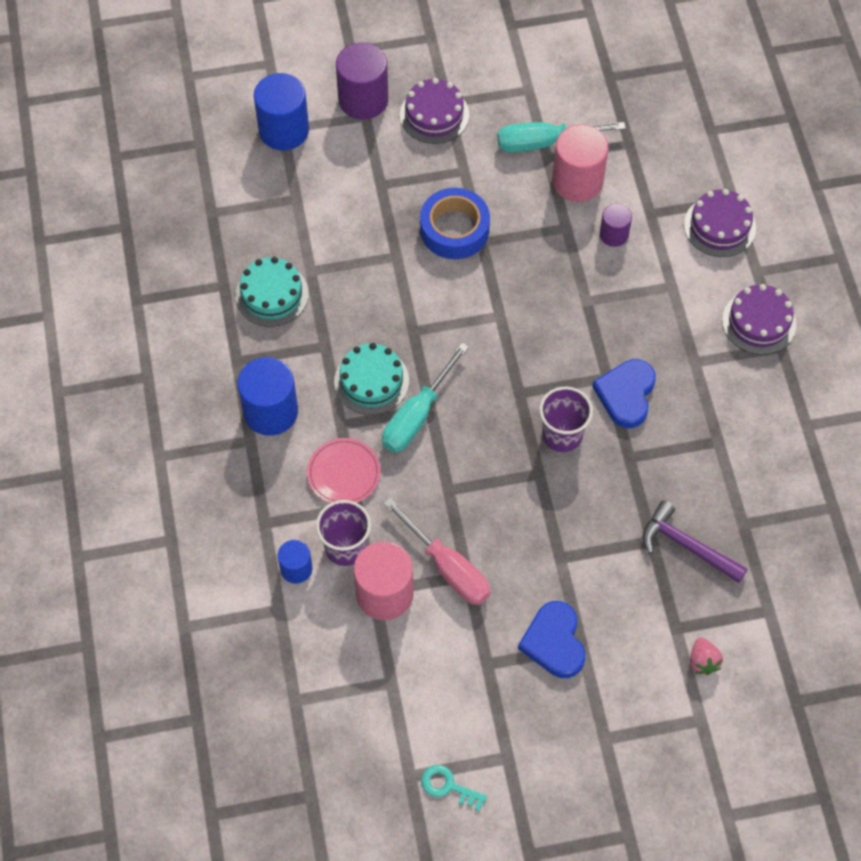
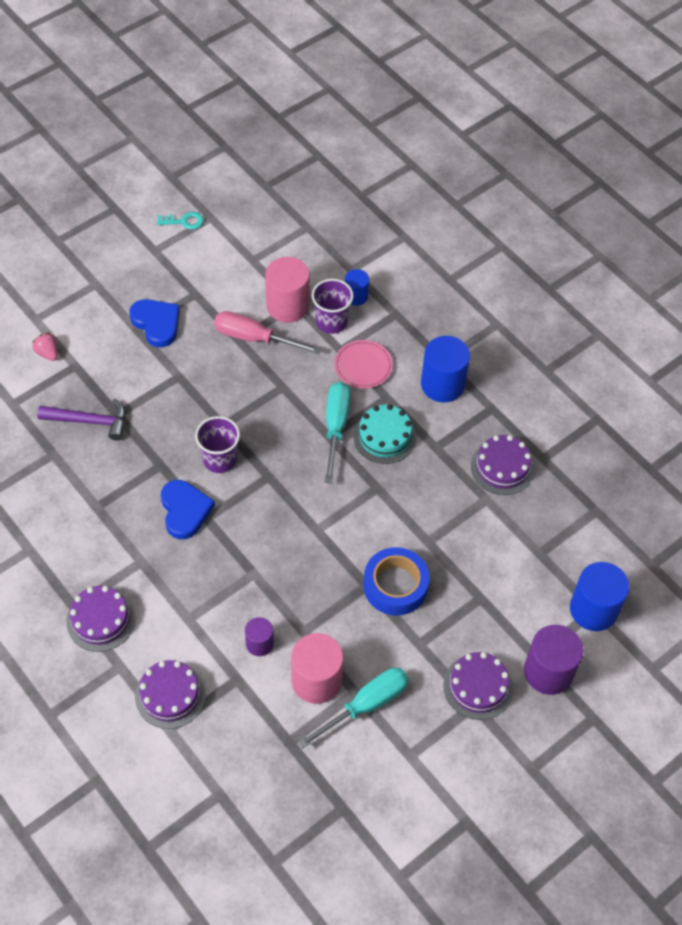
camera: 150 degrees right, 5 degrees down
turquoise cake [235,257,309,327] -> purple cake [471,435,535,495]

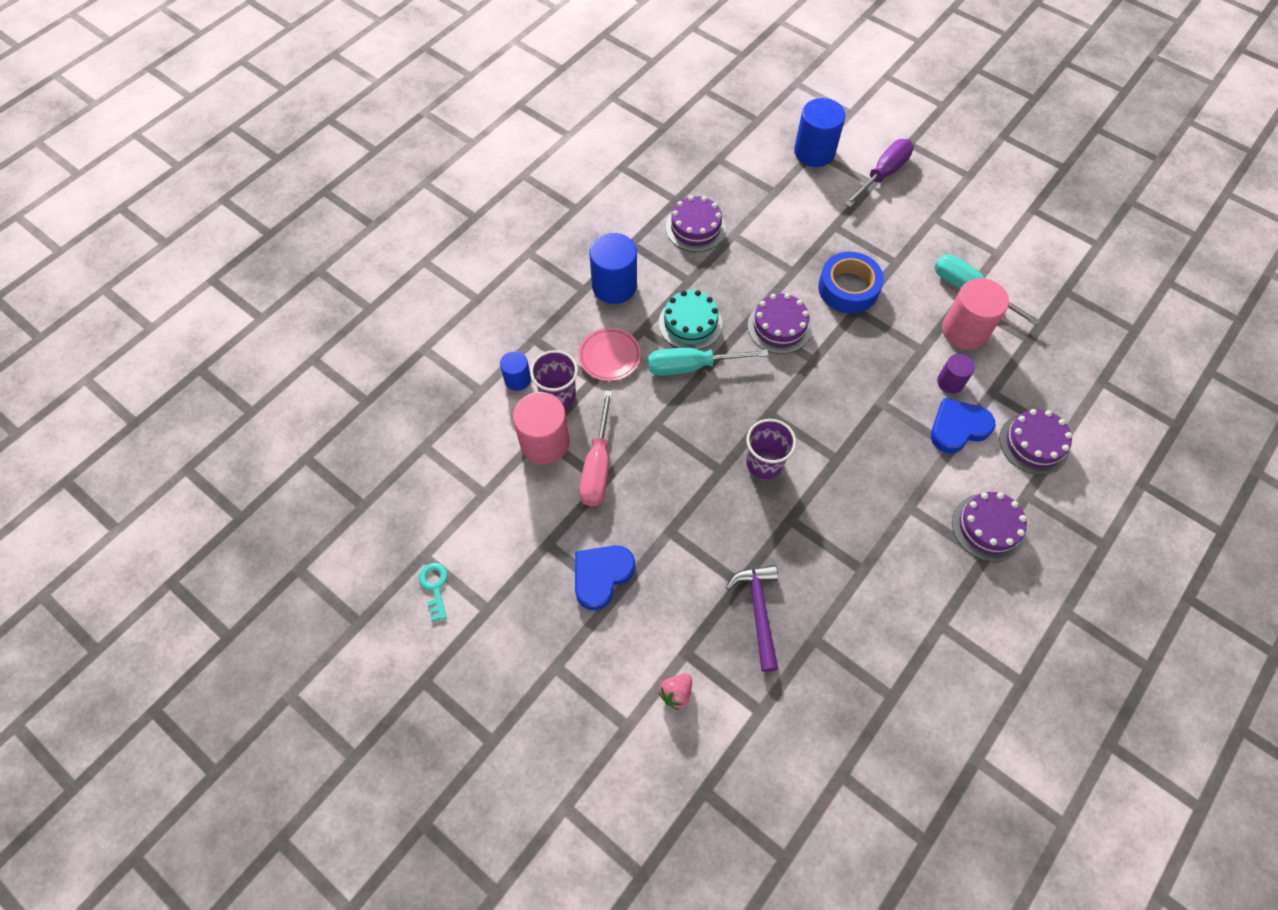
camera: 100 degrees left, 5 degrees up
blue heart [161,480,215,539] -> blue heart moved to [931,398,995,453]
purple cake [443,652,513,720] -> purple cake moved to [748,293,812,354]
purple cylinder [524,625,584,695] -> purple screwdriver [844,139,914,207]

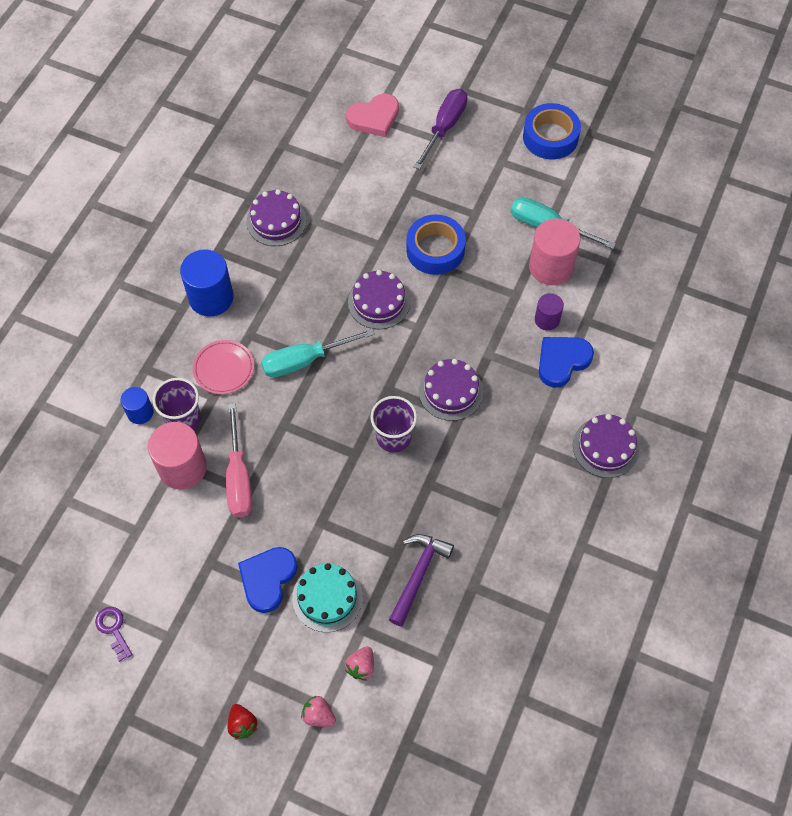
camera: 15 degrees left, 0 degrees up
turquoise key [419,563,448,621] -> purple key [95,607,133,662]
turquoise cake [659,290,723,350] -> turquoise cake moved to [292,563,363,632]
purple hammer [726,565,778,672] -> purple hammer turned 45 degrees clockwise [389,534,454,627]
blue cylinder [794,98,846,167] -> pink heart [346,94,399,137]
purple cake [999,409,1072,475] -> purple cake moved to [419,359,483,421]
none -> red strawberry [227,704,257,740]
none -> pink strawberry [301,696,336,727]
none -> blue tape [523,103,581,160]

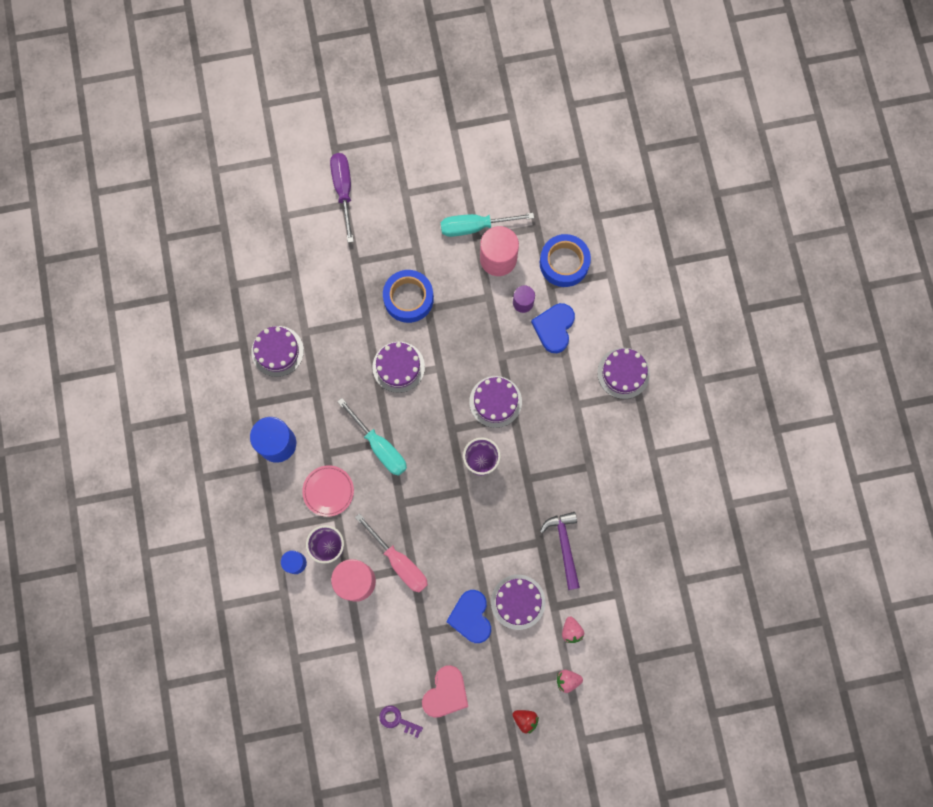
camera: 35 degrees left, 15 degrees up
turquoise screwdriver [261,328,375,377] -> turquoise screwdriver turned 75 degrees counterclockwise [337,398,407,476]
turquoise cake [292,563,363,632] -> purple cake [491,575,545,630]
pink heart [346,94,399,137] -> pink heart moved to [422,665,468,718]
blue tape [523,103,581,160] -> blue tape moved to [540,234,591,287]

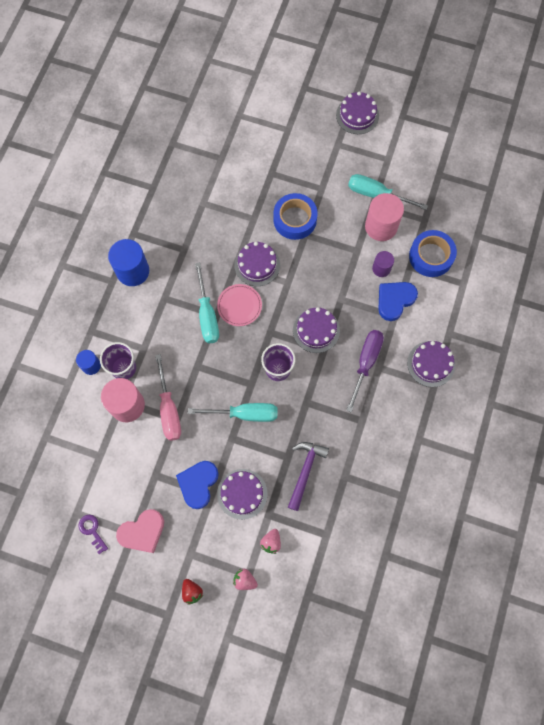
camera: 30 degrees right, 5 degrees down
purple cake [251,326,304,377] -> purple cake moved to [336,92,379,134]
pink plate [302,465,354,517] -> pink plate moved to [217,284,262,326]
purple screwdriver [330,153,354,243] -> purple screwdriver moved to [346,330,384,412]
none -> turquoise screwdriver [188,403,278,422]

